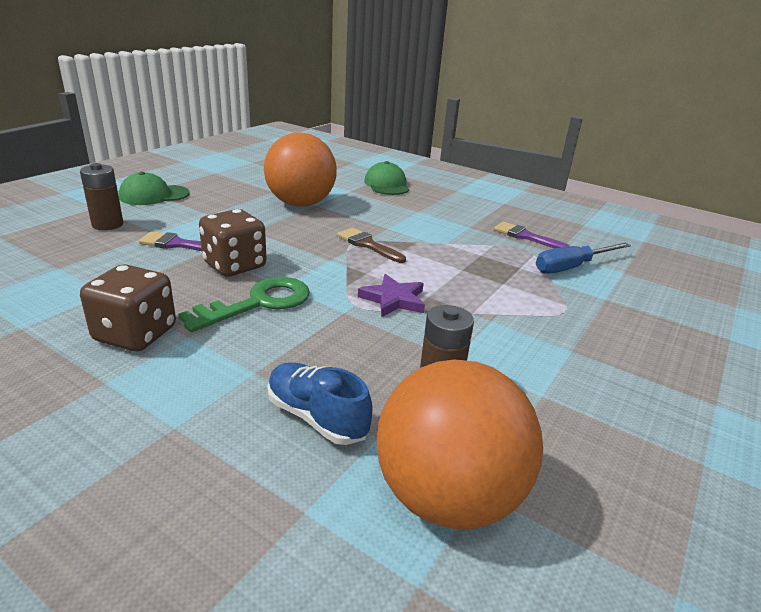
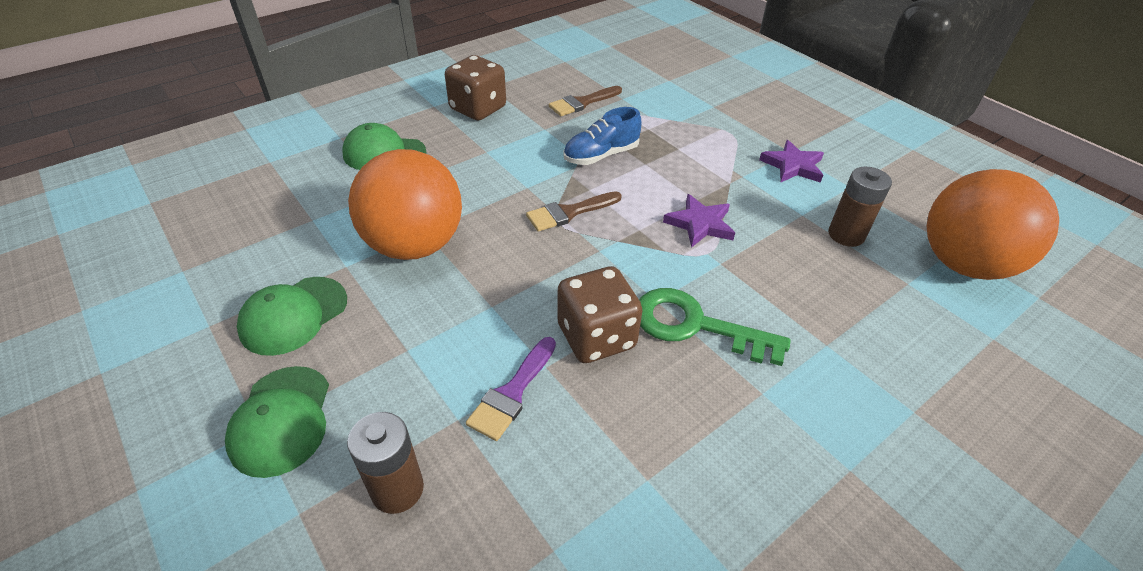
camera: 70 degrees left, 15 degrees up
brown dice [80,264,176,351] -> brown dice moved to [445,55,506,121]
green key [178,277,310,332] -> green key turned 45 degrees counterclockwise [639,288,791,366]
blue shoe [267,362,372,445] -> blue shoe moved to [563,107,642,165]
purple brush [494,222,570,249] -> brown brush [549,86,622,116]
blue screwdriver [536,243,631,274] -> none
none -> green cap [237,277,347,356]
none -> purple star [759,140,824,183]

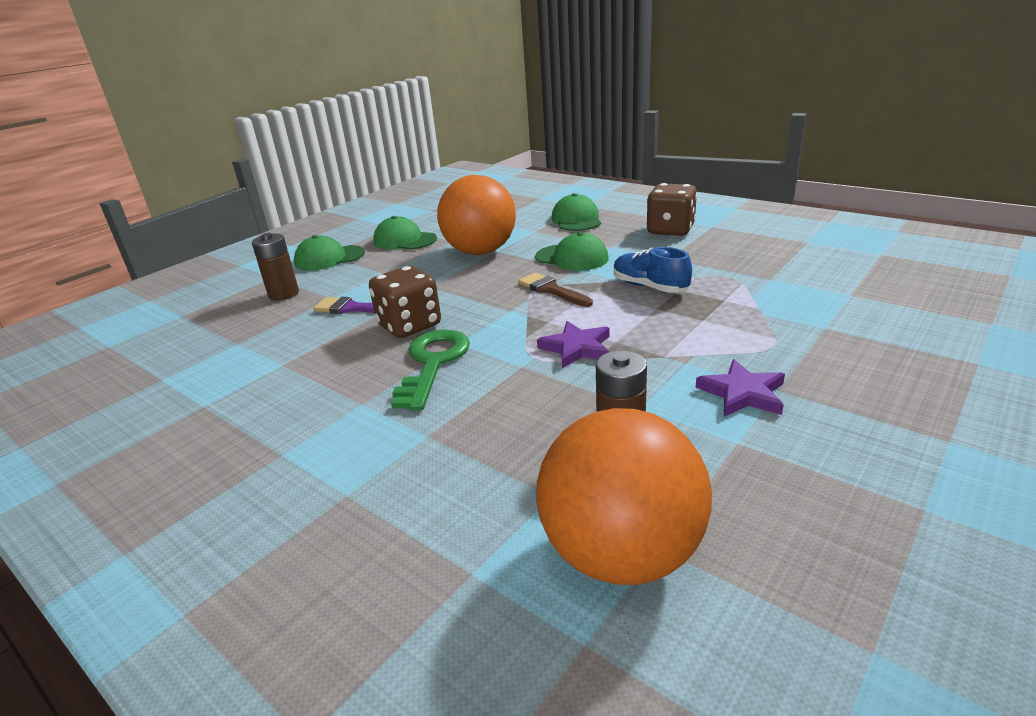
camera: 80 degrees right, 15 degrees down
brown brush [549,86,622,116] -> none
none -> green cap [535,232,609,271]

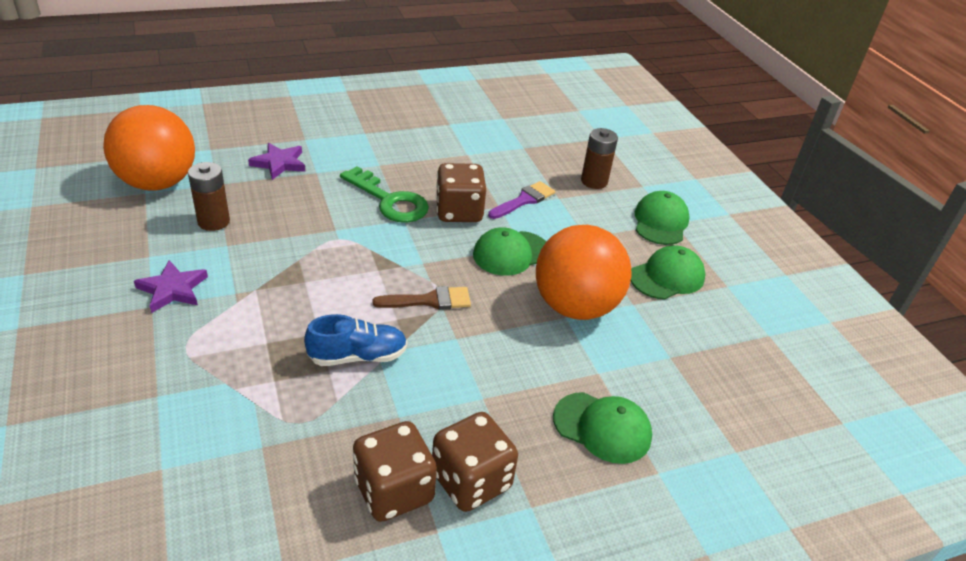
camera: 115 degrees right, 10 degrees up
green cap [535,232,609,271] -> green cap moved to [473,227,546,276]
purple star [537,321,609,368] -> purple star moved to [248,143,306,180]
none -> brown dice [353,421,437,522]

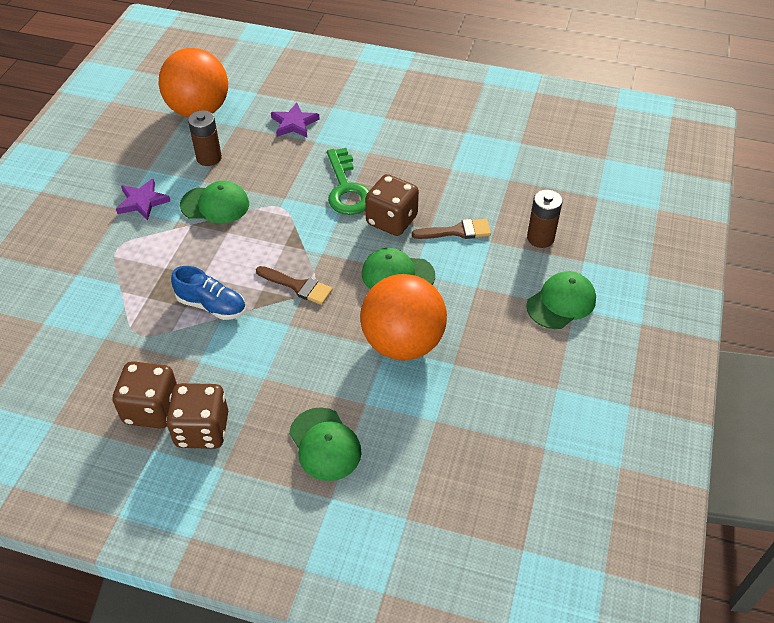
camera: 40 degrees right, 10 degrees up
purple brush [488,181,555,219] -> brown brush [412,219,491,239]
green cap [631,245,706,300] -> green cap moved to [180,181,249,224]

